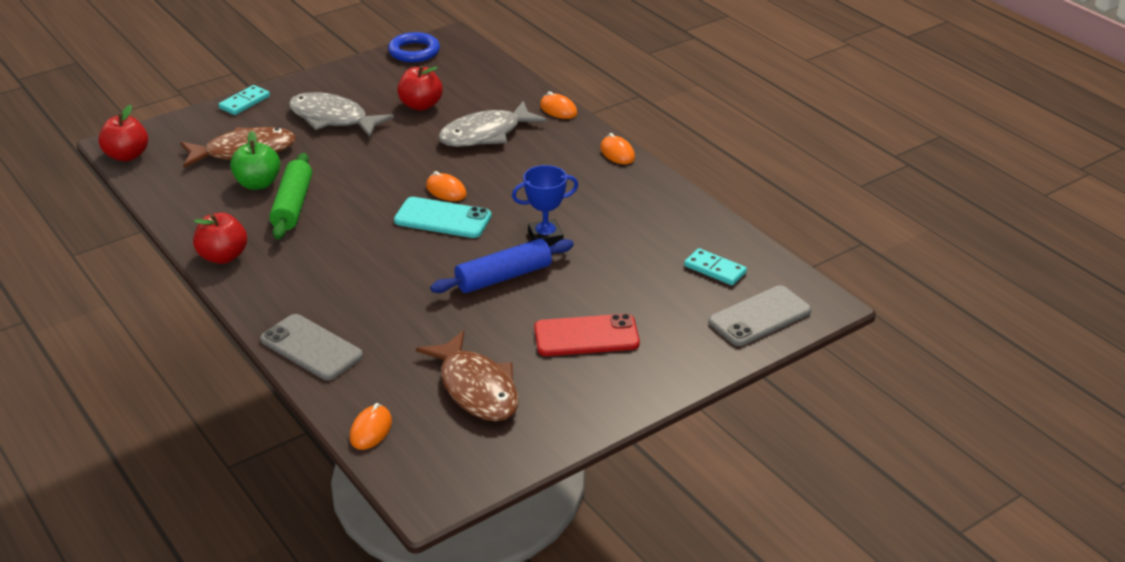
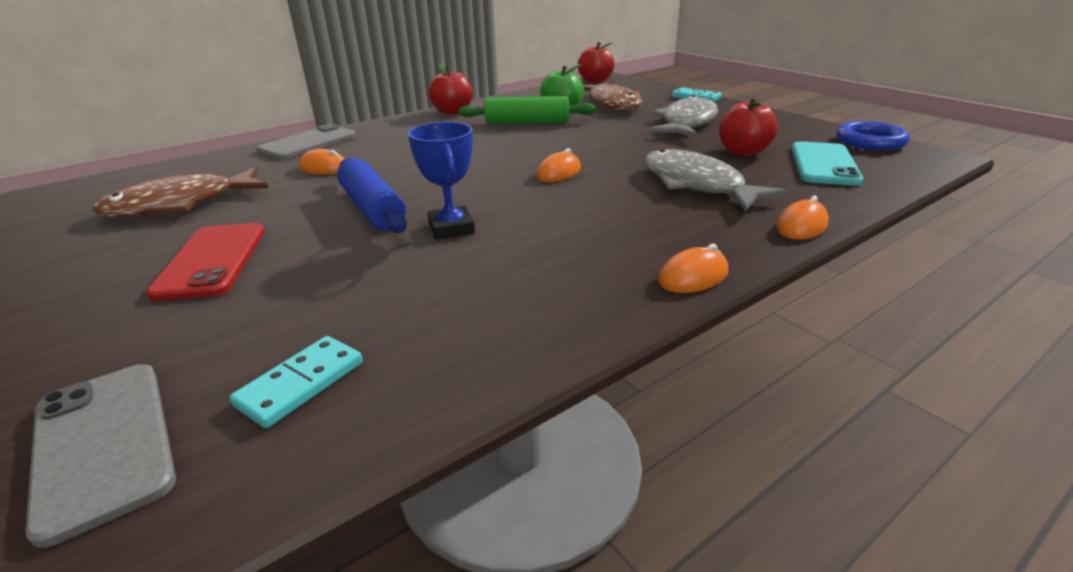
camera: 90 degrees right, 5 degrees down
orange mouse [350,403,392,450] -> orange mouse moved to [299,149,345,174]
turquoise phone [394,197,491,238] -> turquoise phone moved to [792,141,864,186]

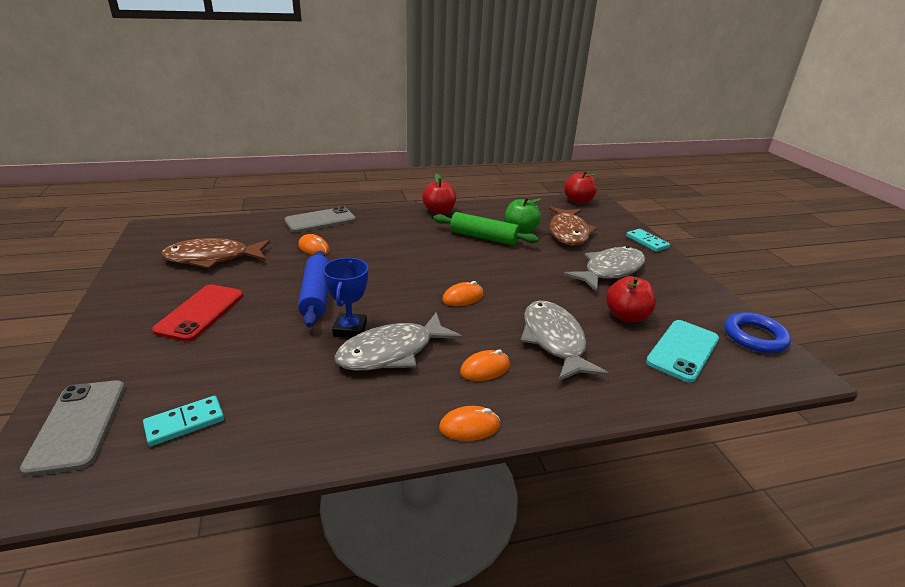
camera: 20 degrees right, 0 degrees up
orange mouse [776,196,829,240] -> orange mouse moved to [460,350,510,381]
none -> grey fish [334,312,462,371]

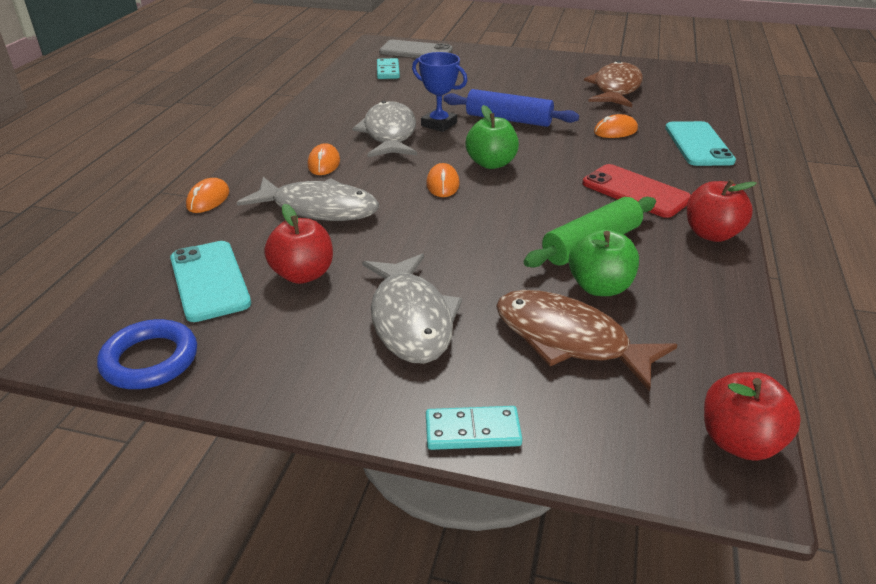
camera: 120 degrees right, 5 degrees up
red phone [152,284,243,342] -> red phone moved to [583,164,691,218]
grey phone [284,206,356,233] -> turquoise phone [665,121,736,166]
orange mouse [439,406,500,441] -> orange mouse moved to [186,178,229,213]
none -> green apple [465,105,519,169]

